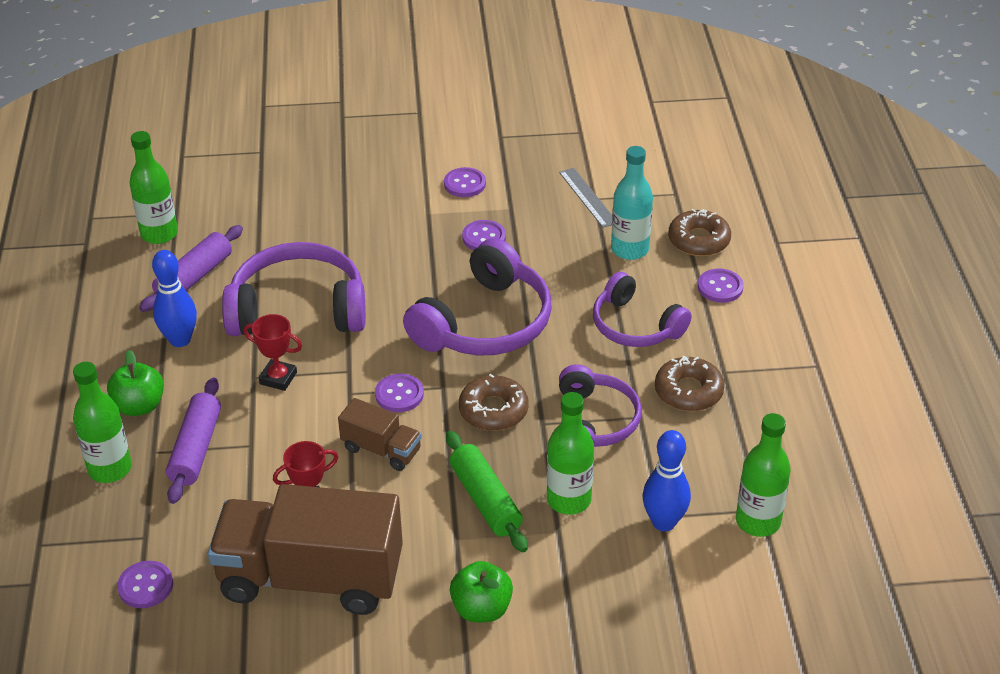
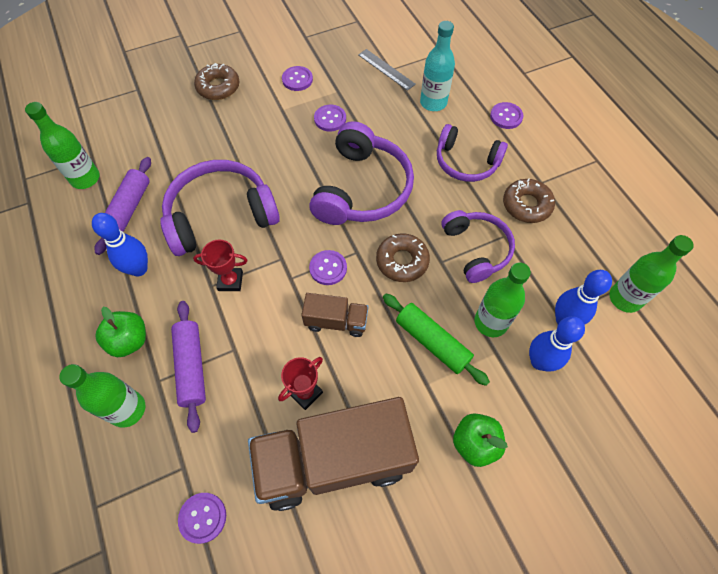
camera: 20 degrees left, 20 degrees up
brown donut [668,209,731,256] -> brown donut moved to [194,63,239,100]
none -> blue bowling pin [529,316,585,372]

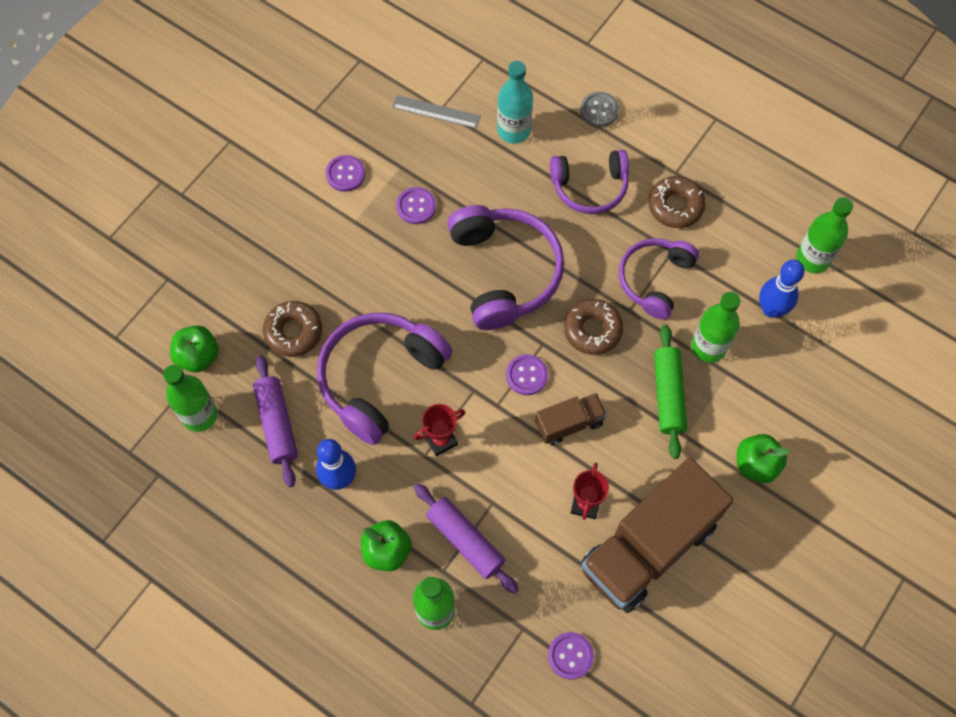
camera: 30 degrees left, 5 degrees up
brown donut [194,63,239,100] -> brown donut moved to [263,301,322,357]
green rolling pin [383,294,490,386] -> green rolling pin turned 75 degrees clockwise [654,325,687,459]
purple headphones [441,210,515,283] -> purple headphones turned 105 degrees counterclockwise [619,238,699,319]
purple button [490,102,523,129] -> grey button [580,92,619,127]
blue bowling pin [529,316,585,372] -> none
none -> green apple [170,325,219,372]

